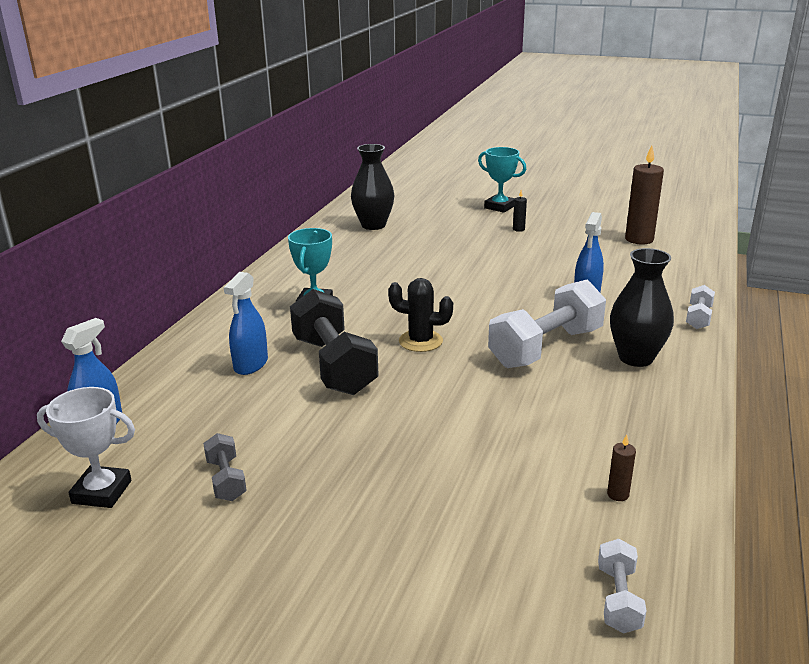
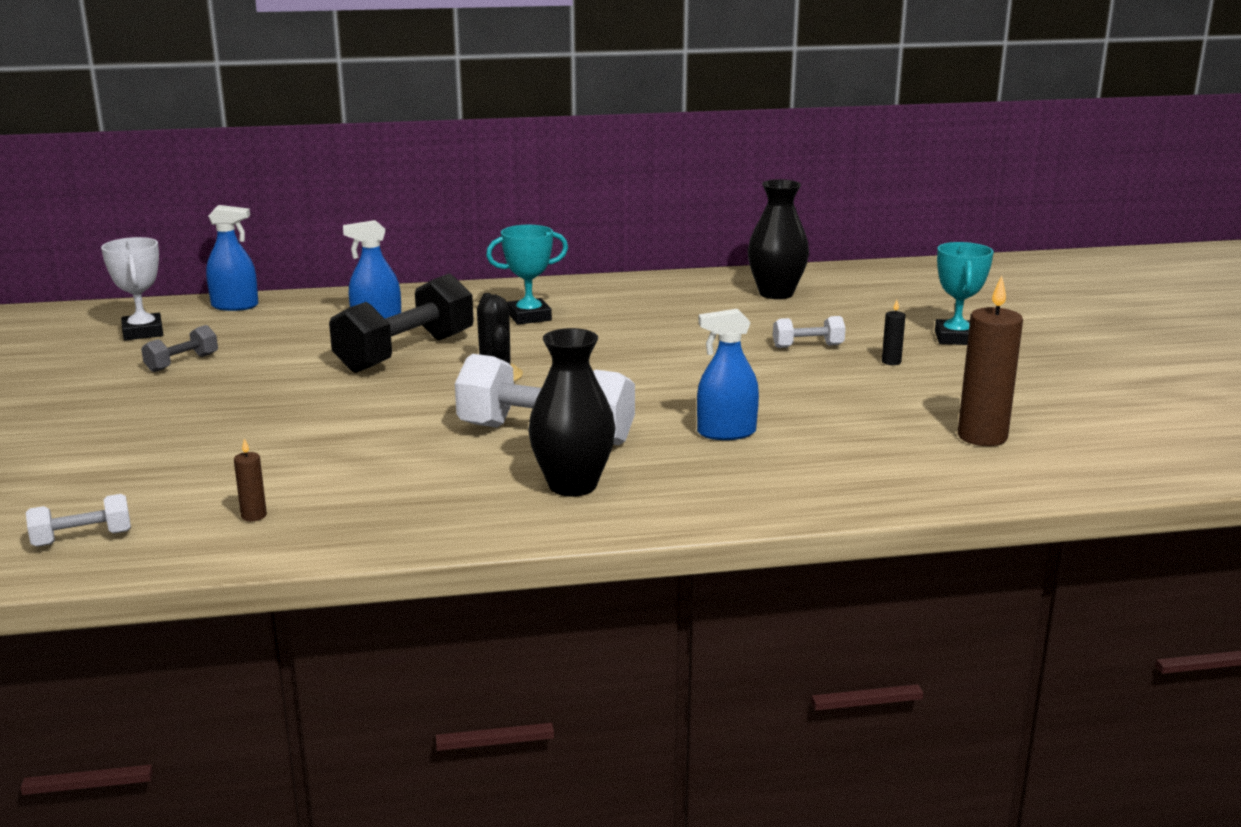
camera: 60 degrees right, 5 degrees down
white dumbbell [686,285,715,329] -> white dumbbell moved to [773,316,846,348]

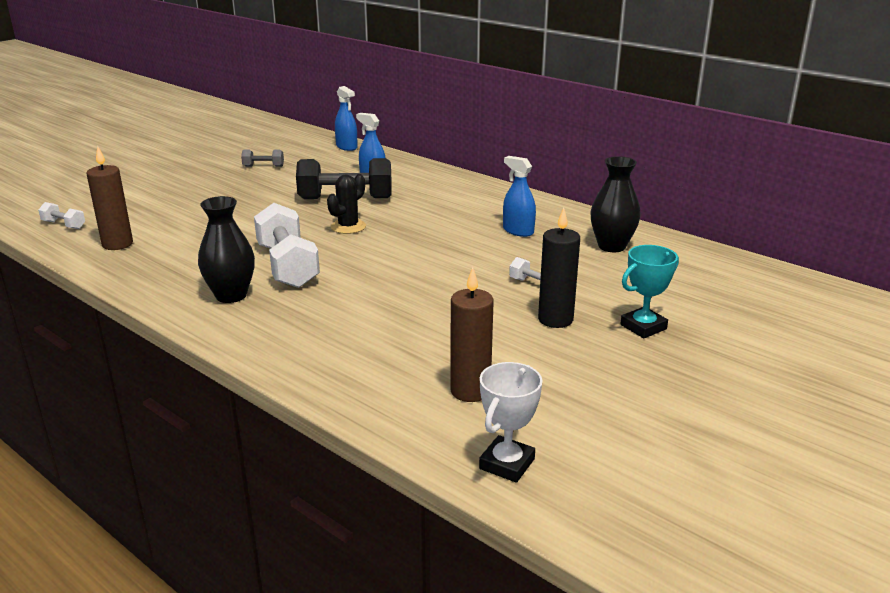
camera: 50 degrees right, 5 degrees up
white trophy [101,237,163,340] -> white trophy moved to [479,362,543,483]
brown candle [234,438,267,521] -> brown candle [86,146,133,250], size x2.22
turquoise trophy [486,225,568,324] -> none
blue spray bottle [697,309,759,440] -> blue spray bottle moved to [503,156,536,237]
black candle [882,300,906,365] -> black candle [538,208,580,328], size x2.22

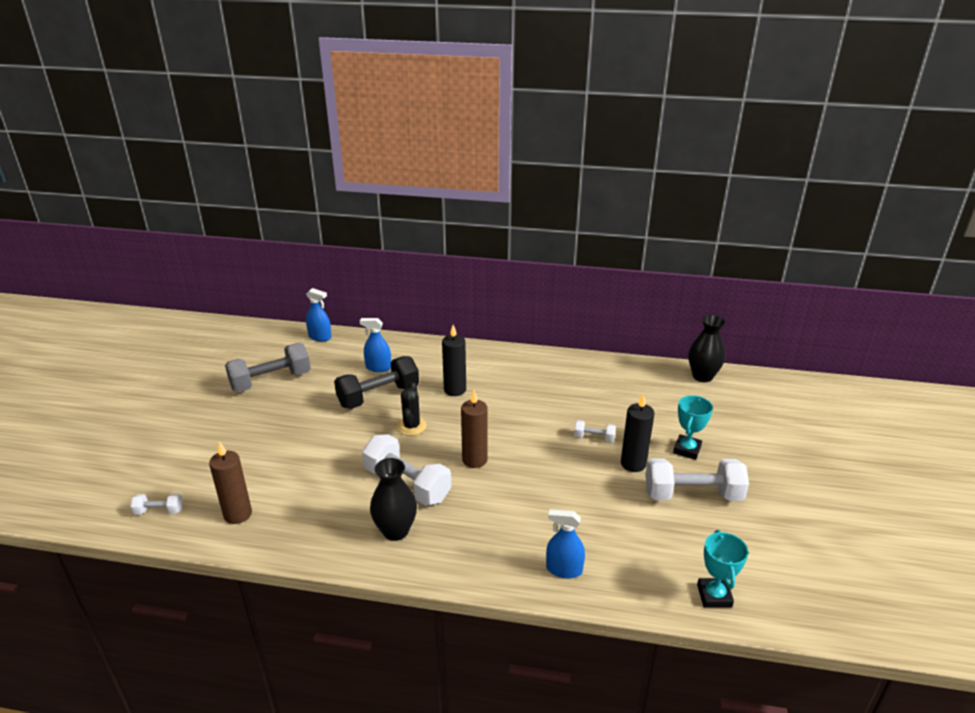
camera: 30 degrees left, 5 degrees up
grey dumbbell [241,149,284,167] -> grey dumbbell [225,343,311,392], size x2.13
brown candle [450,267,494,402] -> brown candle moved to [461,390,488,468]
white trophy [479,362,543,483] -> turquoise trophy [697,530,749,608]
blue spray bottle [503,156,536,237] -> blue spray bottle moved to [546,509,585,578]
black vase [590,156,641,252] -> black vase moved to [688,315,725,382]
none -> black candle [442,325,466,396]
none -> white dumbbell [645,458,749,501]

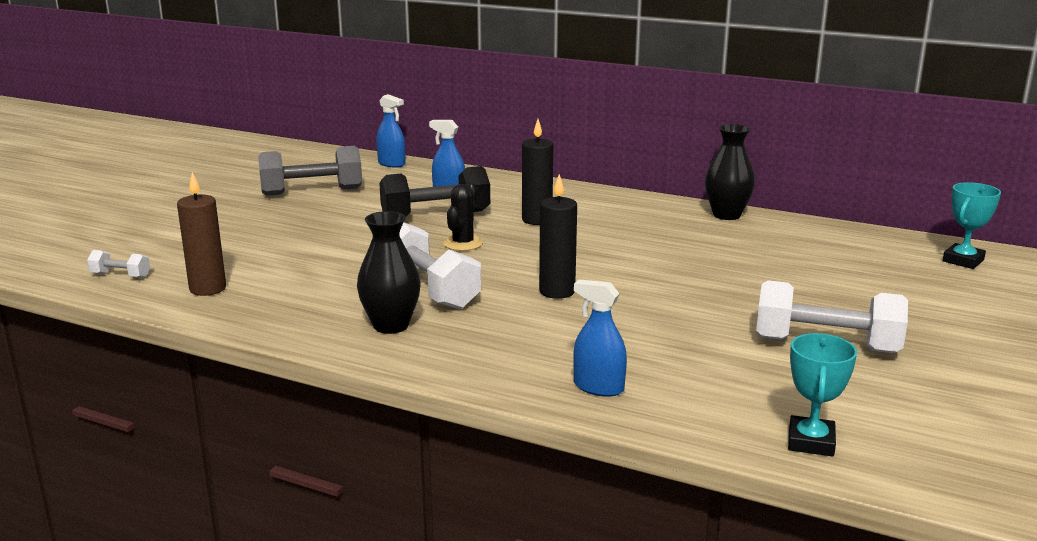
camera: 15 degrees right, 10 degrees down
brown candle [461,390,488,468] -> none
white dumbbell [574,420,616,442] -> none
black candle [621,393,654,472] -> black candle moved to [539,174,577,299]
turquoise trophy [673,395,713,460] -> turquoise trophy moved to [943,182,1001,269]
black vase [688,315,725,382] -> black vase moved to [705,124,755,220]

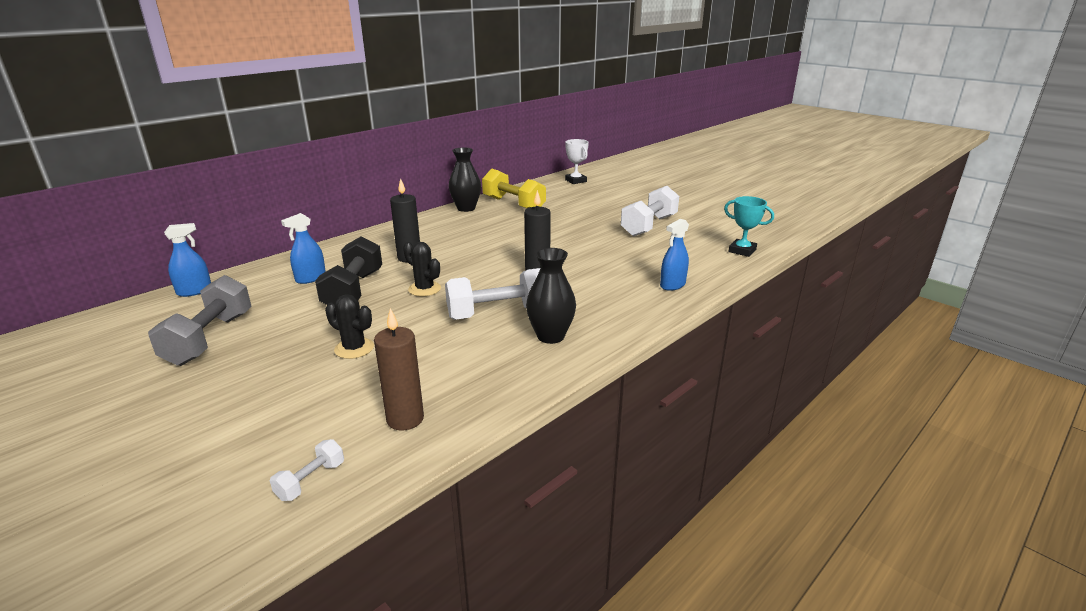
camera: 70 degrees left, 5 degrees up
turquoise trophy [943,182,1001,269] -> white trophy [565,139,589,184]
none -> black cactus [325,294,374,359]
none -> yellow dumbbell [482,169,546,209]

